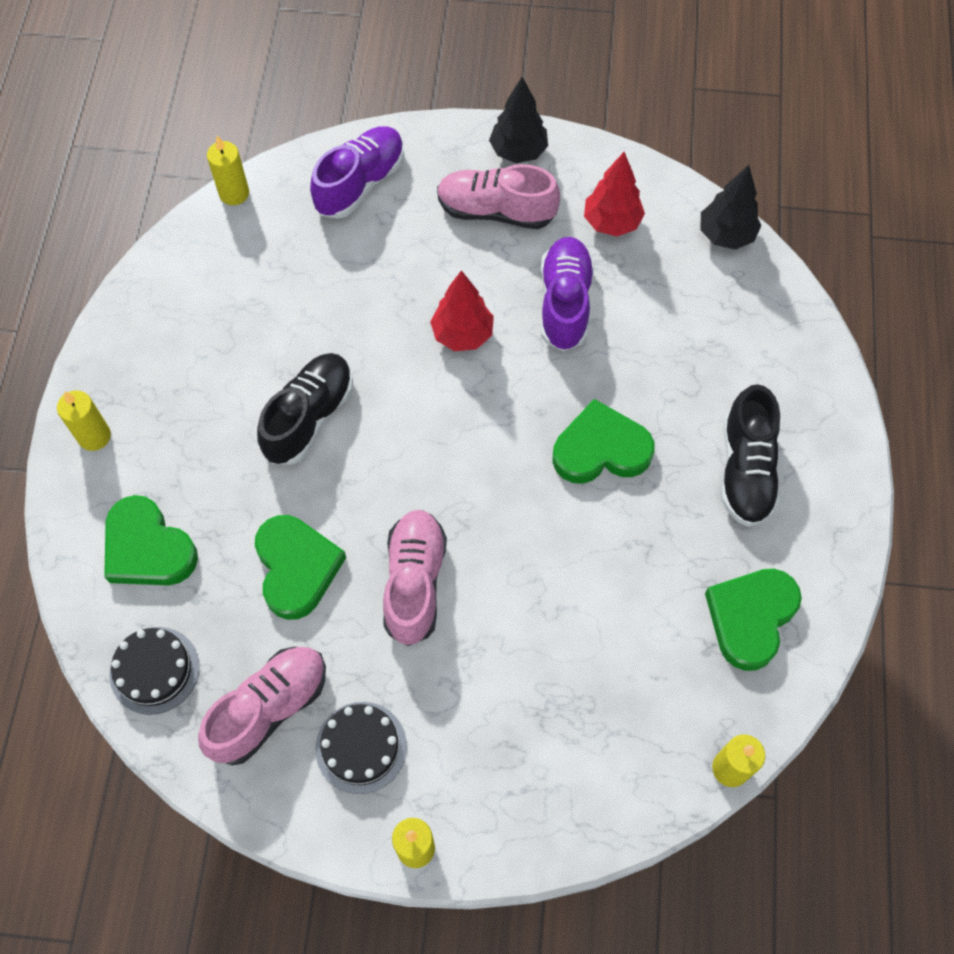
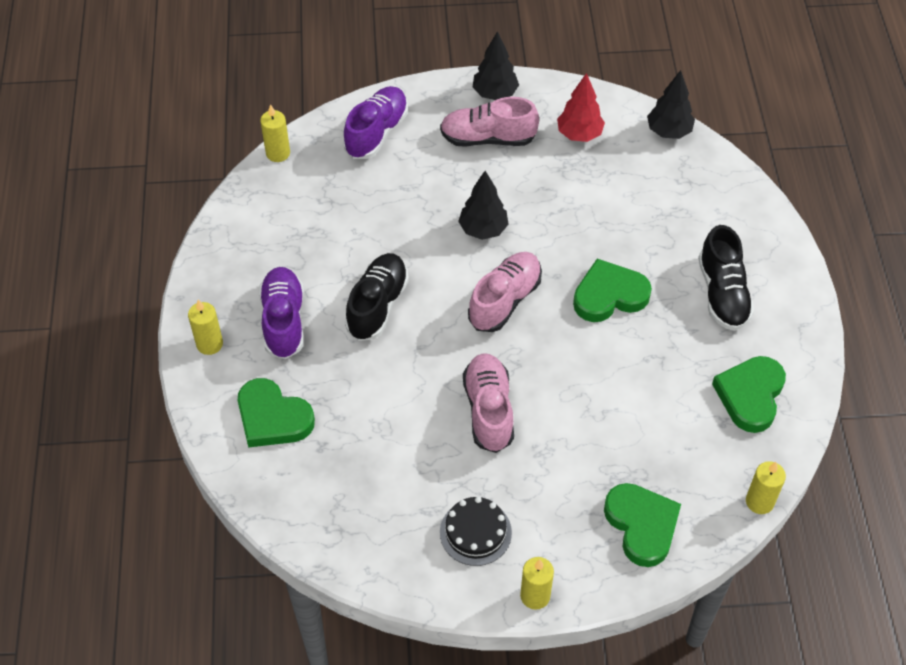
camera: 10 degrees left, 10 degrees down
black cake [109,627,199,715] -> none
pink shoe [198,647,326,765] -> pink shoe moved to [468,252,542,332]
green heart [255,515,346,620] -> green heart moved to [604,483,681,567]
red tree [430,270,494,351] -> black tree [458,171,509,240]
purple shoe [541,237,594,352] -> purple shoe moved to [259,267,304,359]

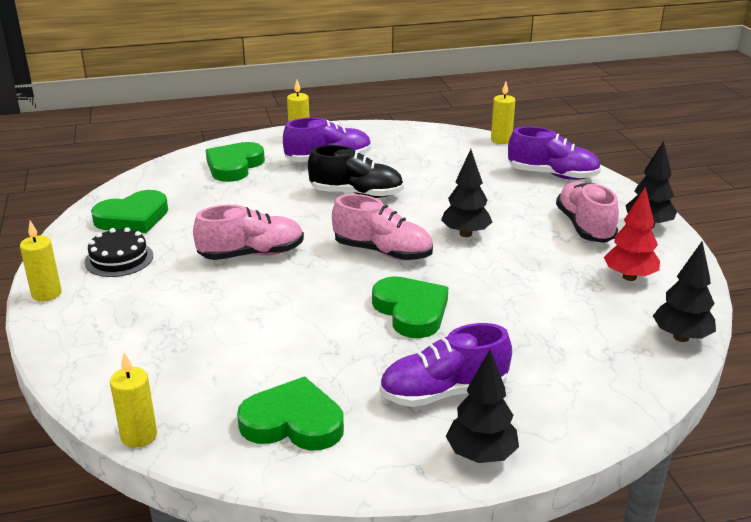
camera: 80 degrees right, 25 degrees down
green heart [604,483,681,567] -> green heart moved to [91,190,168,233]
black shoe [698,225,754,331] -> purple shoe [379,323,512,407]
none -> black tree [446,350,519,463]

